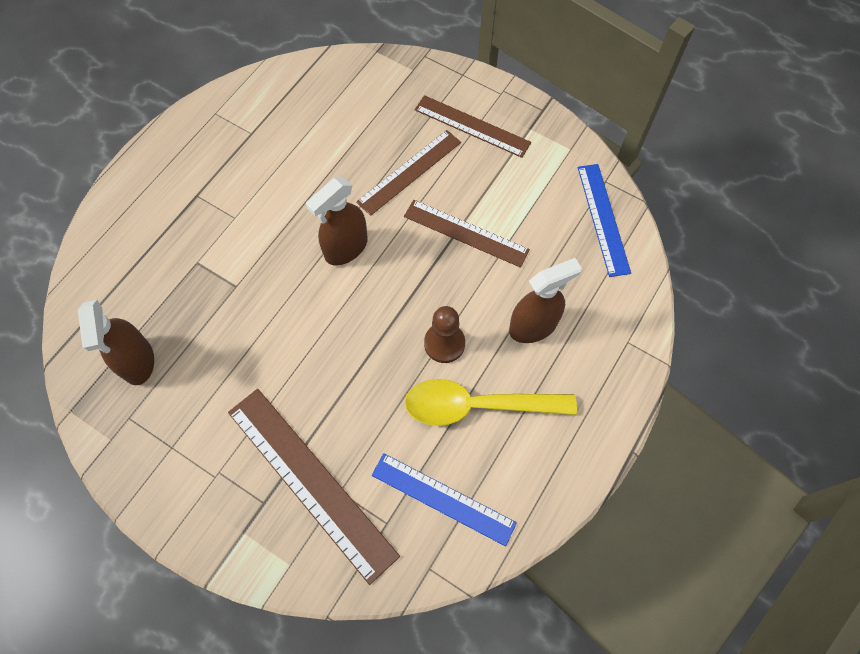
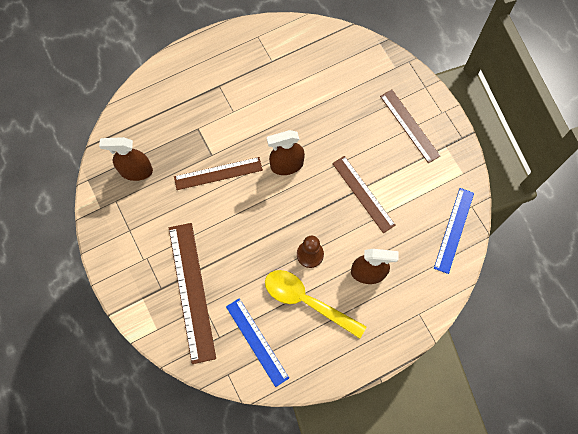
camera: 30 degrees right, 5 degrees up
brown spray bottle [78,300,154,385] -> brown spray bottle turned 75 degrees clockwise [99,137,153,181]
brown ruler [356,130,461,216] -> brown ruler moved to [174,157,263,190]

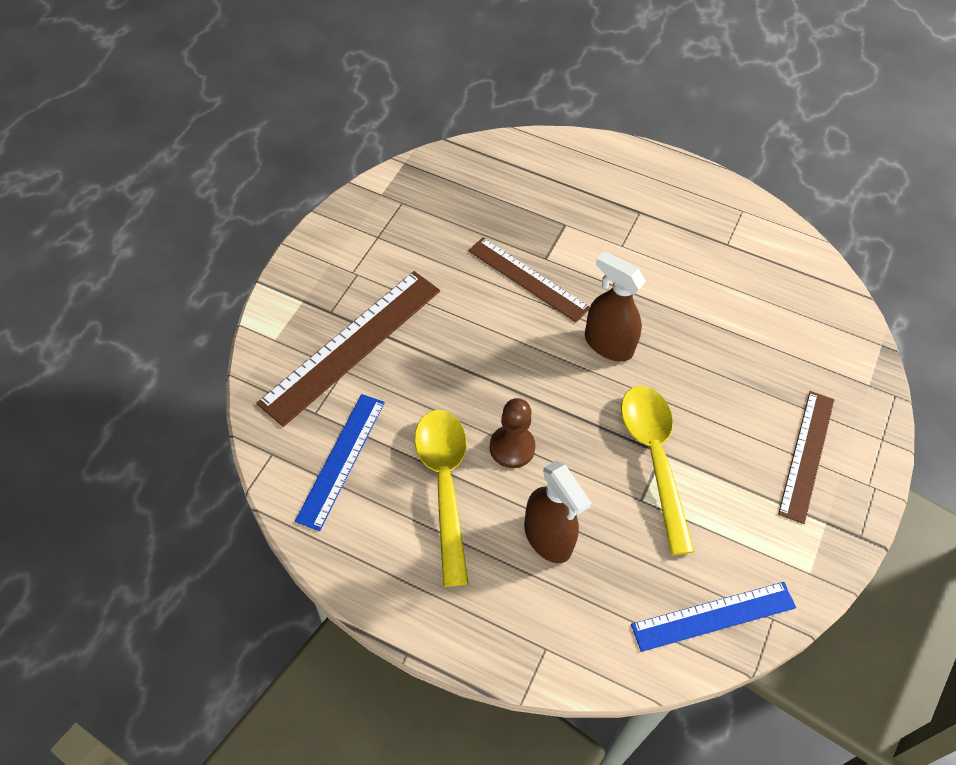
camera: 50 degrees right, 15 degrees down
brown spray bottle [99,137,153,181] -> none
brown ruler [332,156,396,233] -> yellow spoon [621,386,695,555]

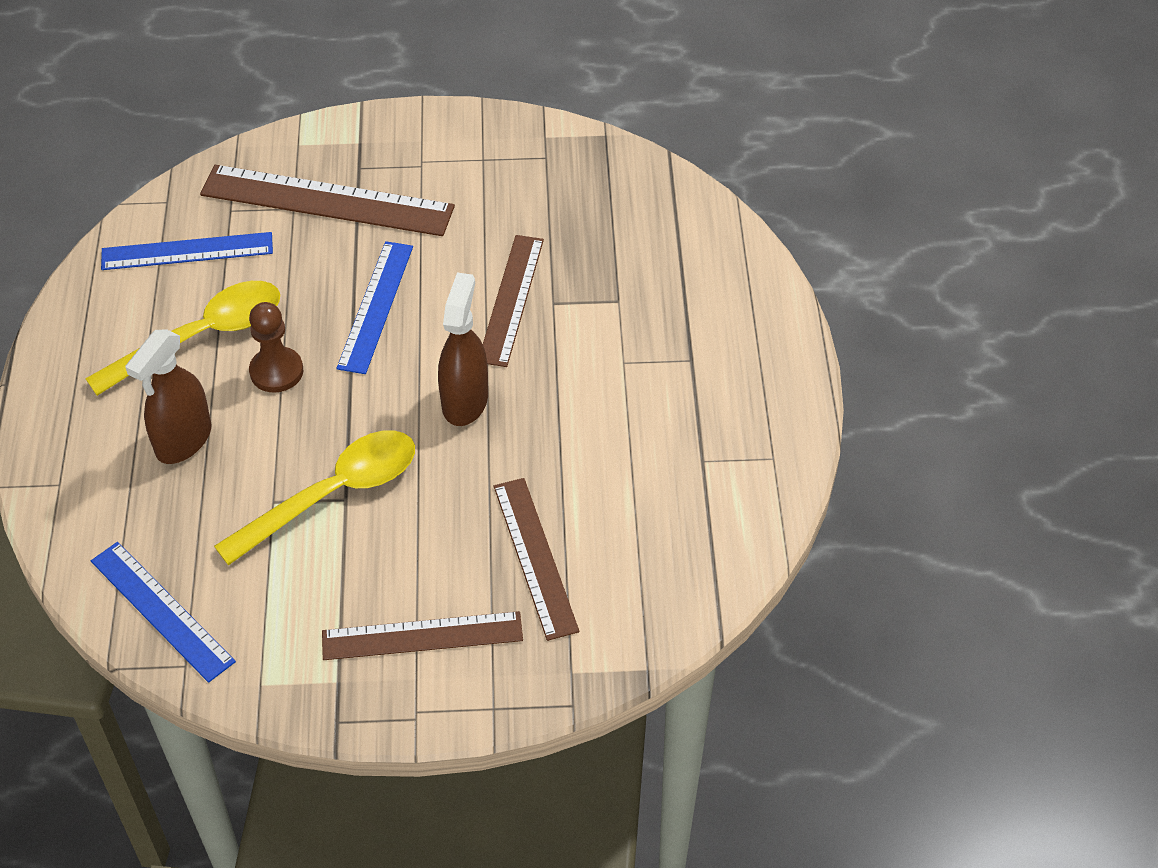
camera: 65 degrees right, 5 degrees down
none -> blue ruler [336,241,413,374]
none -> brown ruler [494,478,579,641]

